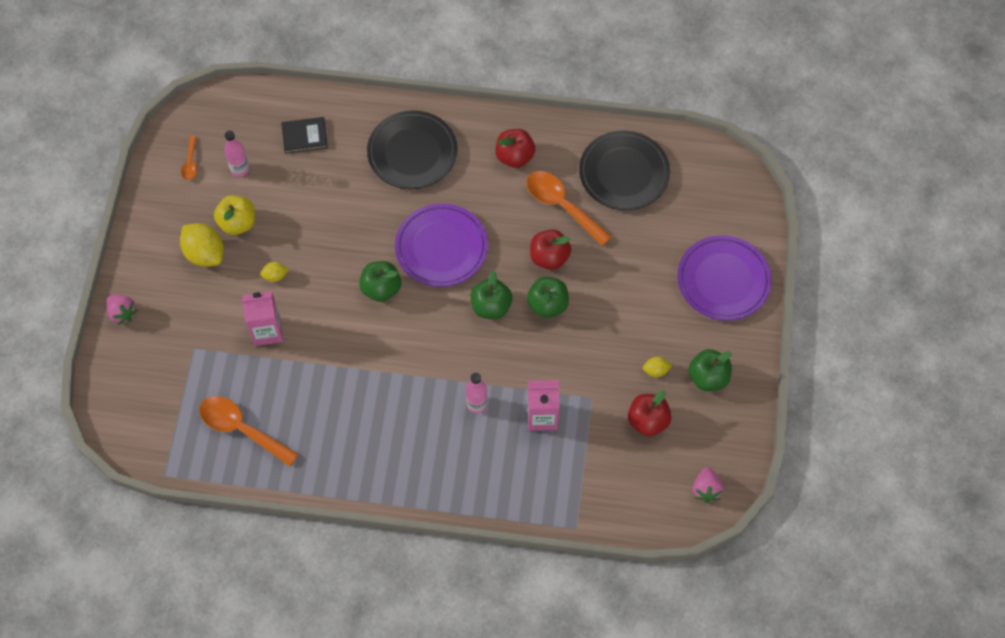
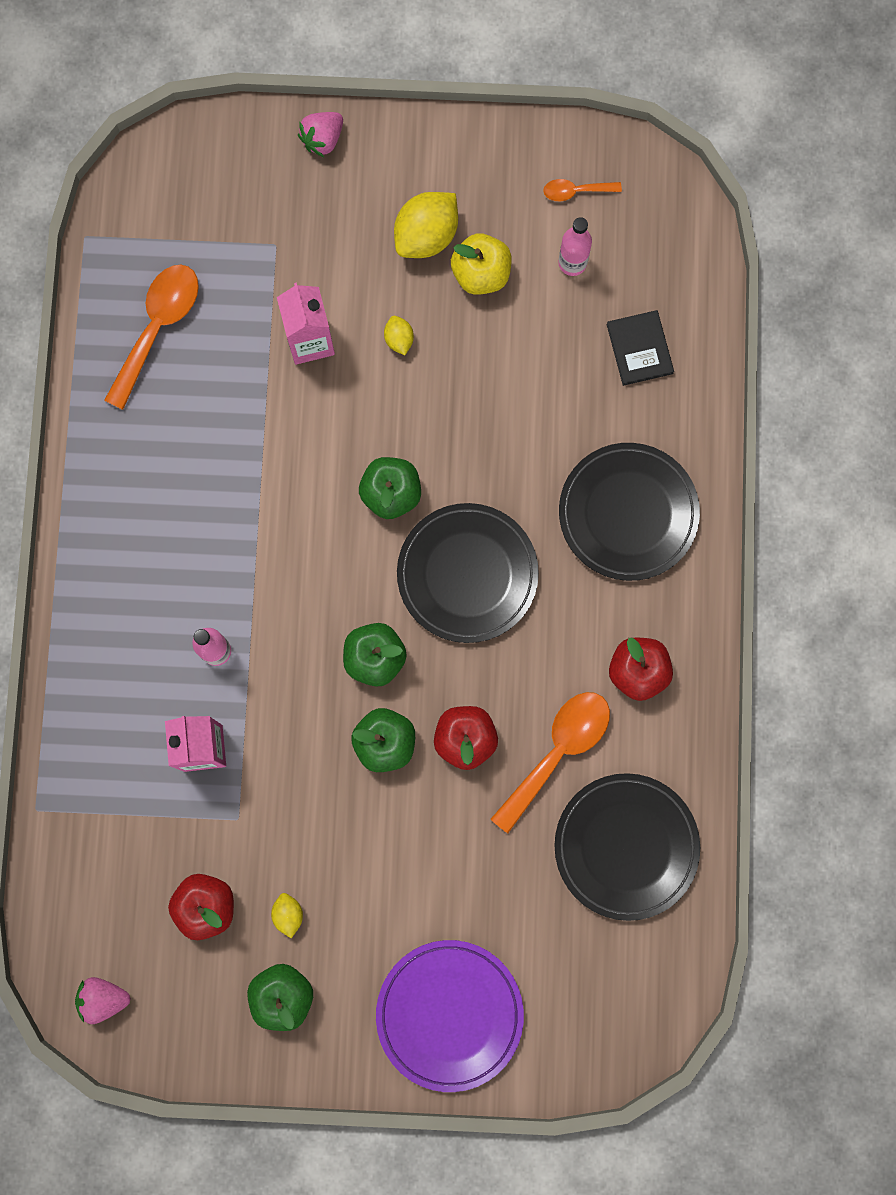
camera: 85 degrees right, 15 degrees up
purple plate [395,203,488,287] -> black plate [397,503,539,643]

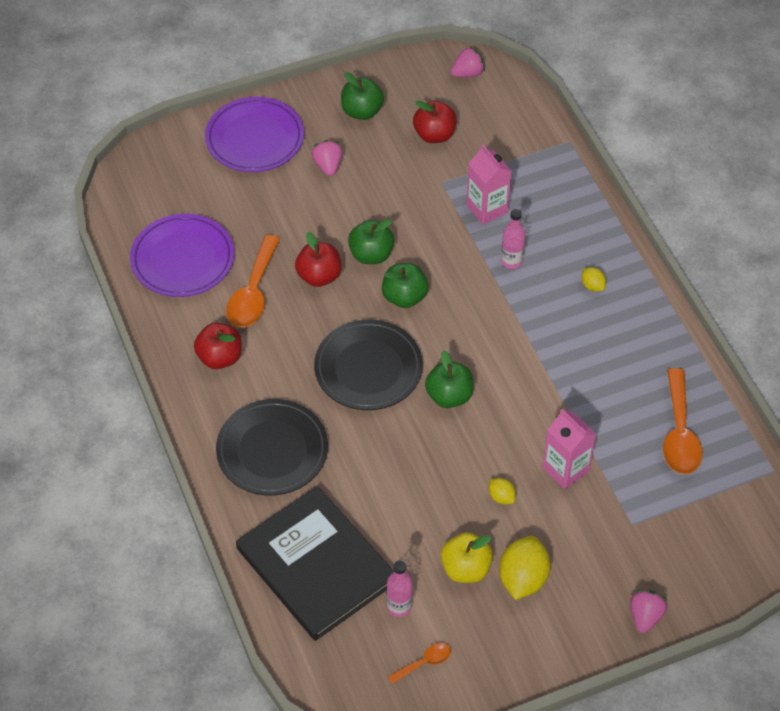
camera: 155 degrees right, 25 degrees down
yellow lemon [271,893,303,938] -> yellow lemon moved to [582,267,606,292]
black plate [554,773,700,921] -> purple plate [130,214,234,297]
black book [606,310,674,386] -> black book [236,486,394,641], size x2.35
none -> pink strawberry [312,140,343,176]

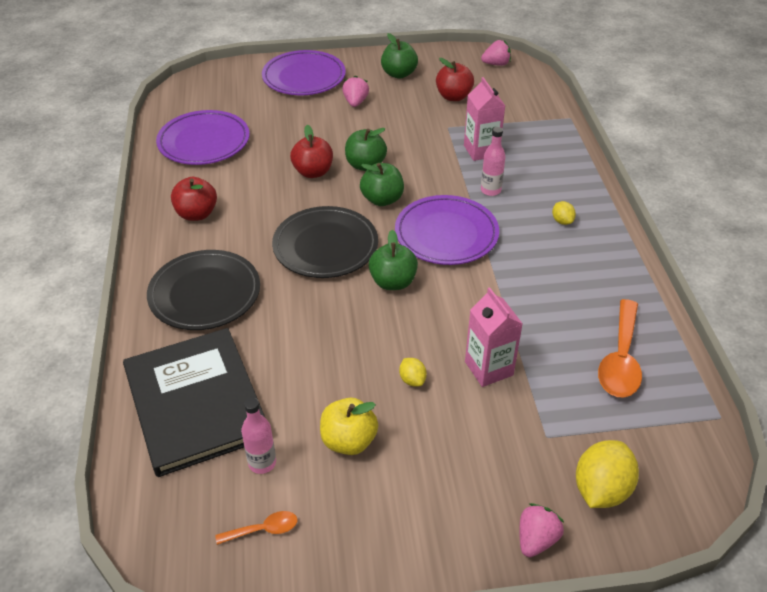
camera: 15 degrees right, 10 degrees down
orange spoon [226,235,280,327] -> none
yellow lemon [499,536,550,600] -> yellow lemon moved to [576,440,639,508]
none -> purple plate [395,195,499,265]

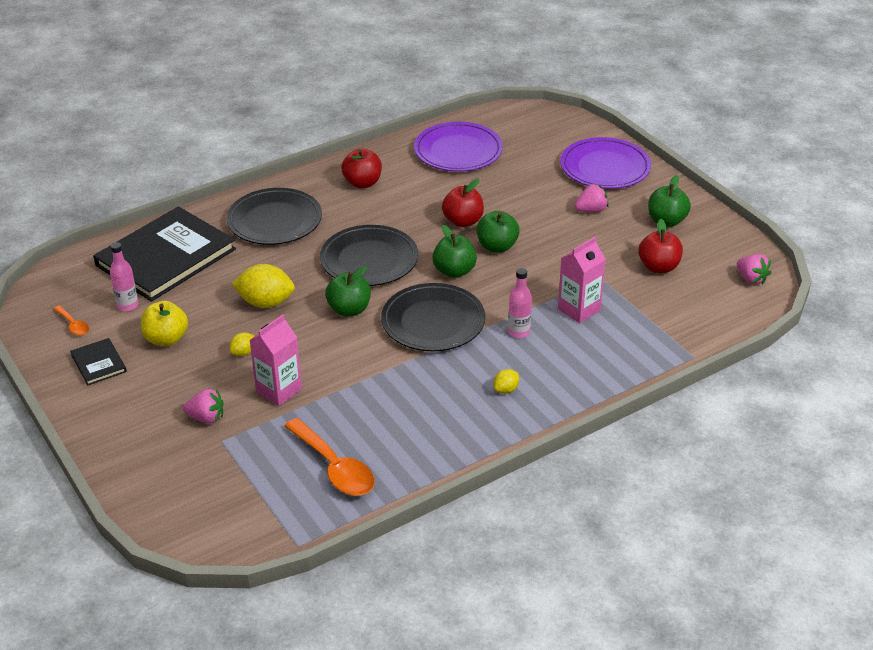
camera: 65 degrees right, 5 degrees down
purple plate [395,195,499,265] -> black plate [381,283,485,351]
pink strawberry [519,503,564,557] -> pink strawberry moved to [183,389,224,424]
yellow lemon [576,440,639,508] -> yellow lemon moved to [232,264,295,308]
orange spoon [598,299,642,398] -> orange spoon turned 120 degrees counterclockwise [284,418,375,496]
none -> black book [70,338,127,386]

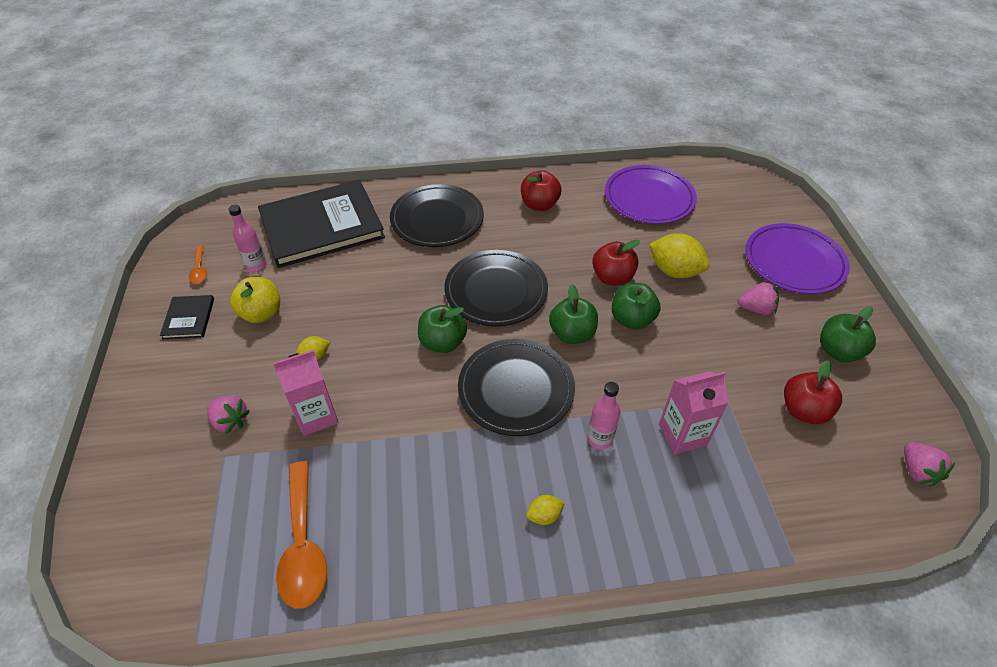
camera: 25 degrees right, 10 degrees up
yellow lemon [232,264,295,308] -> yellow lemon moved to [649,233,709,278]

